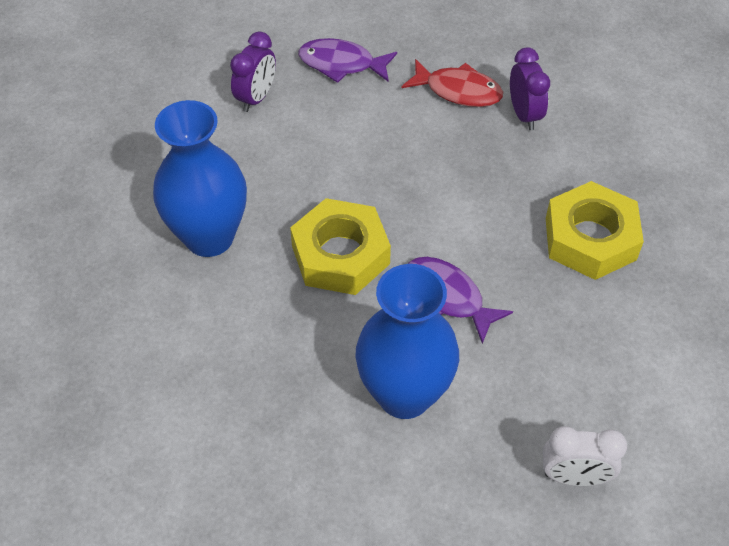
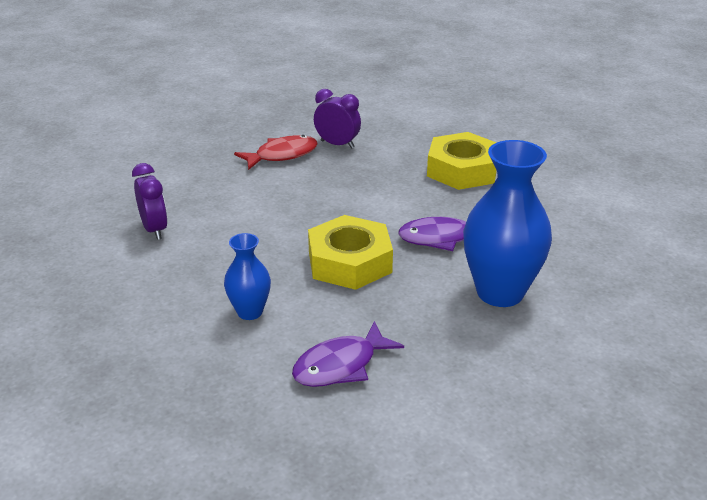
camera: 50 degrees left, 20 degrees down
blue vase [153,100,247,257] -> blue vase [224,233,271,320], size x0.53
purple fish [299,38,397,83] -> purple fish moved to [292,321,404,387]
white clock [543,426,627,486] -> none

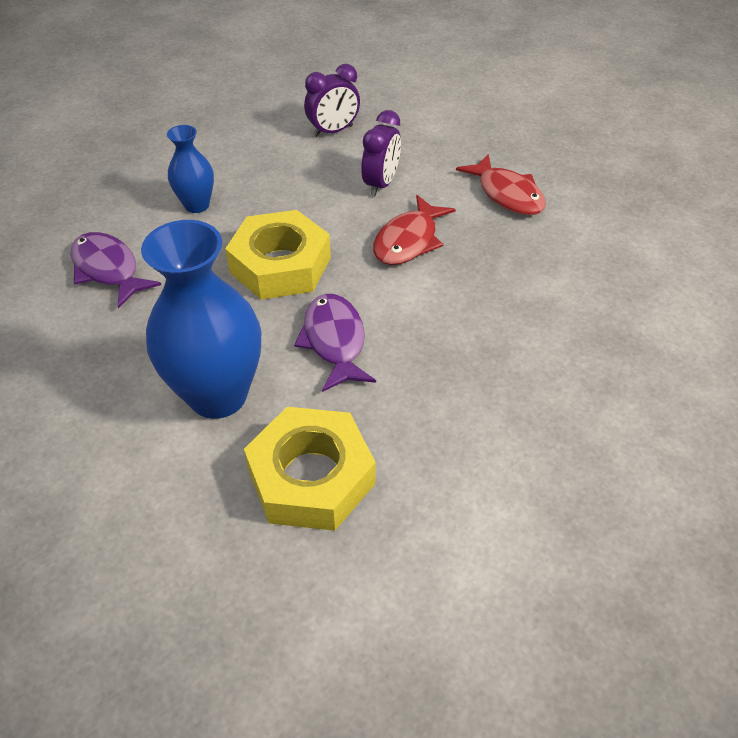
camera: 85 degrees right, 15 degrees up
purple clock [314,89,361,149] -> purple clock moved to [361,110,401,196]
yellow nut [427,132,497,190] -> yellow nut moved to [244,407,376,531]
none -> red fish [373,195,456,265]

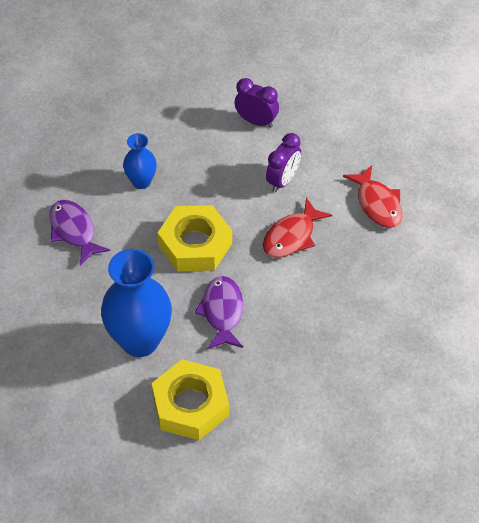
camera: 10 degrees right, 5 degrees up
purple clock [304,64,360,137] -> purple clock turned 135 degrees counterclockwise [235,78,279,128]

